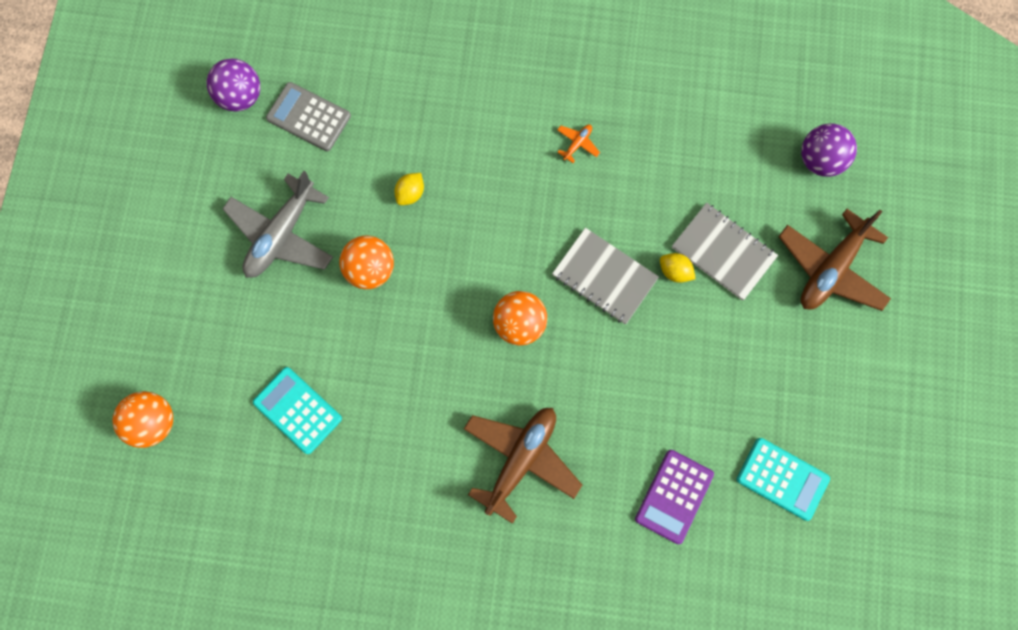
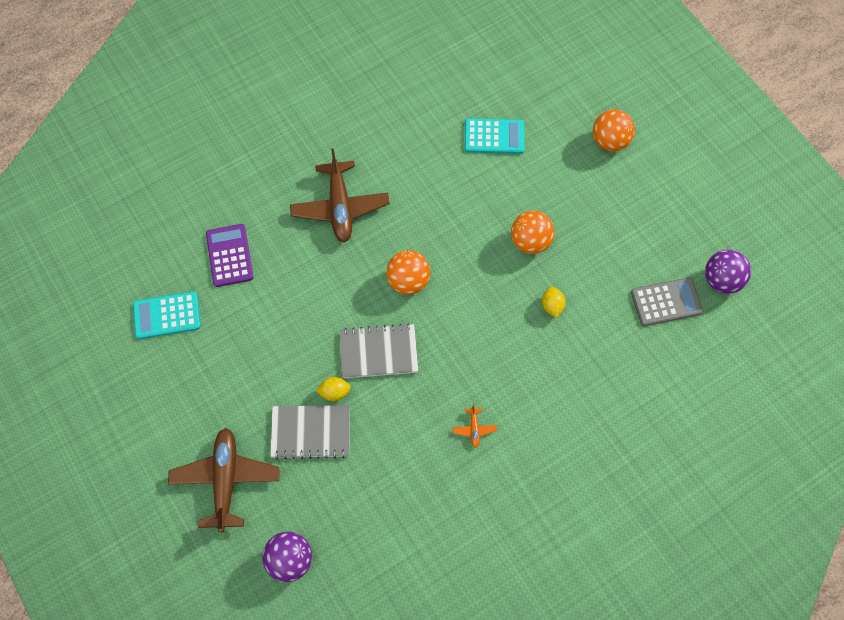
camera: 140 degrees right, 10 degrees down
orange ball [113,391,173,448] -> orange ball moved to [593,109,635,151]
grey plane [222,171,333,278] -> none

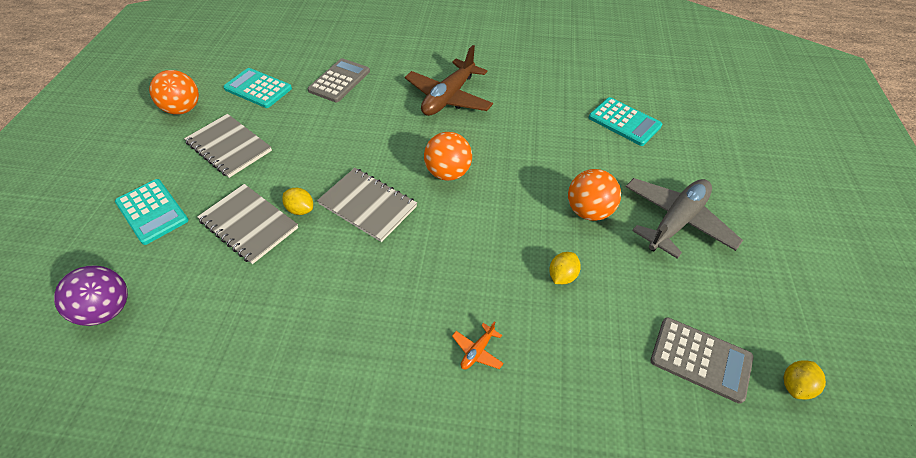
camera: 40 degrees right, 15 degrees down
brown plane [168,428,280,532] -> turquoise calculator [115,179,189,245]
purple calculator [206,224,253,287] -> grey calculator [307,58,370,102]
orange plane [452,404,497,448] -> orange plane moved to [452,321,504,369]
orange ball [593,109,635,151] -> orange ball moved to [149,70,199,115]
purple ball [705,250,751,294] -> yellow lemon [784,360,826,400]
none -> grey notebook [184,114,272,178]
none -> grey plane [626,178,743,259]

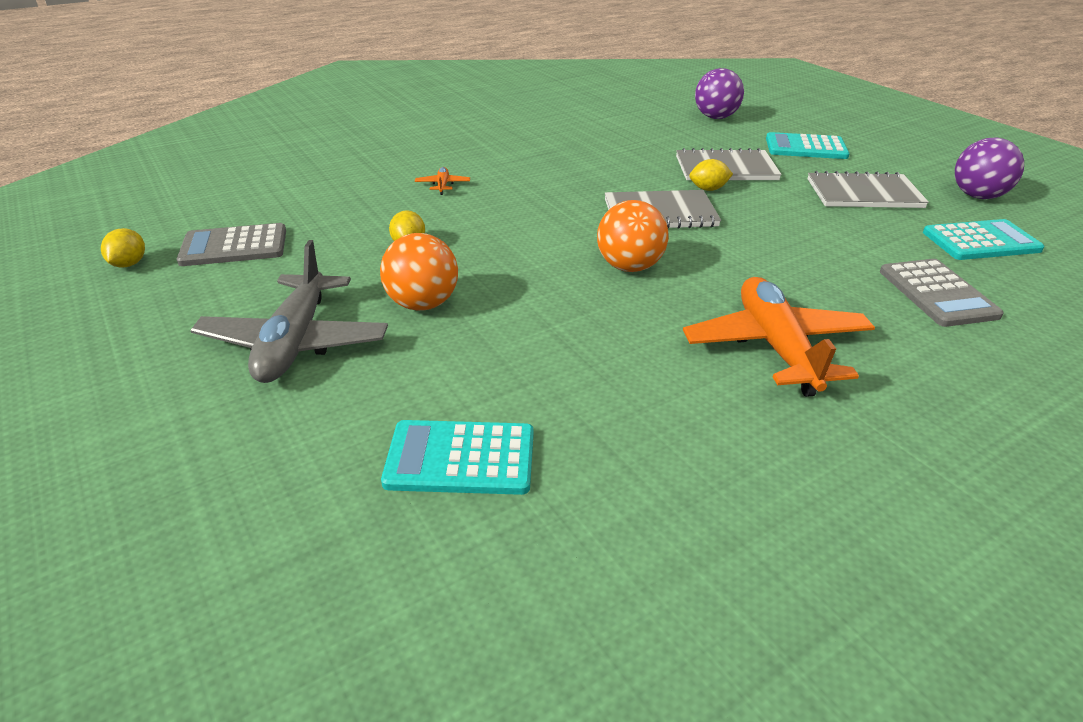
camera: 140 degrees right, 15 degrees down
orange ball [149,70,199,115] -> purple ball [955,138,1024,199]
brown plane [405,45,493,116] -> orange plane [683,277,875,397]

